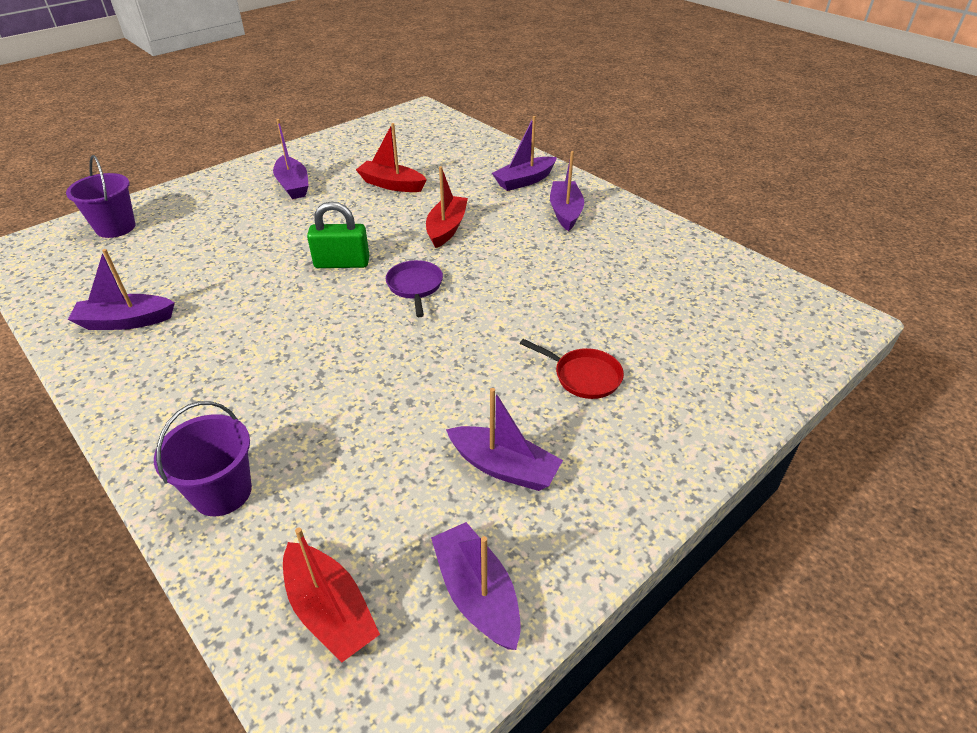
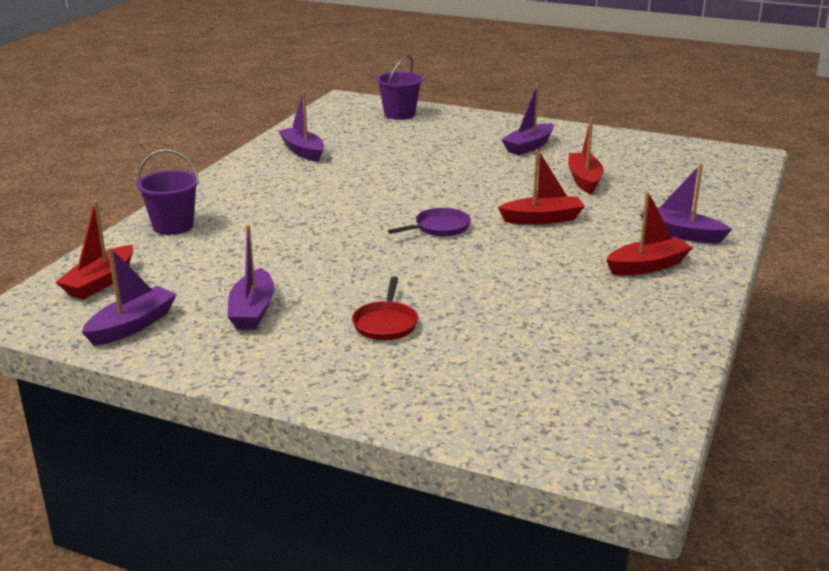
camera: 65 degrees right, 15 degrees down
green padlock [307,201,370,268] -> none
purple boat [550,151,584,231] -> red boat [606,192,693,275]

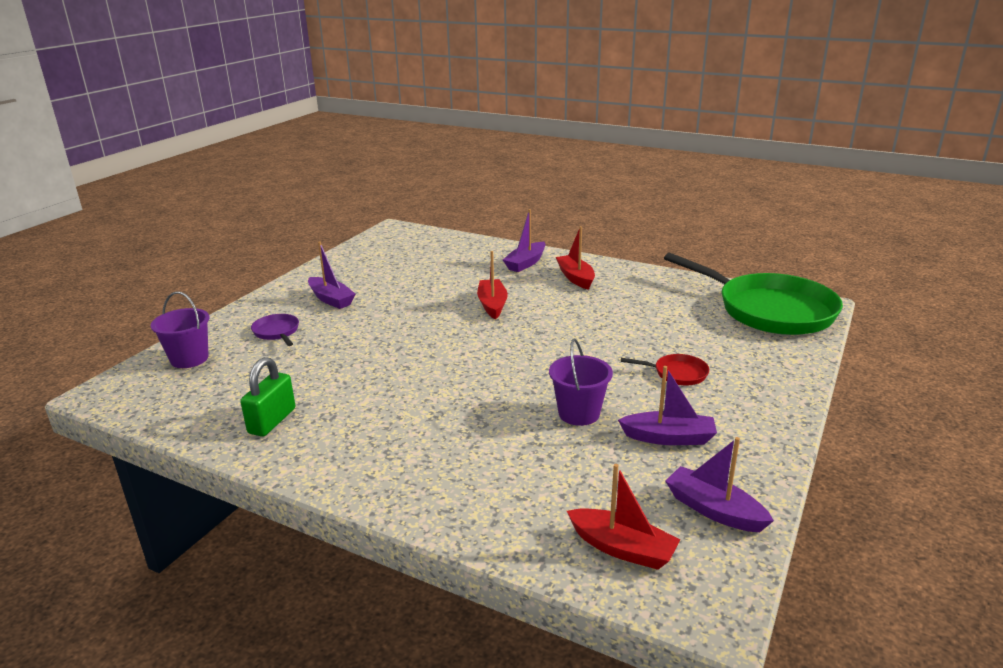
camera: 85 degrees left, 0 degrees up
purple bucket [137,149,199,235] -> purple bucket moved to [549,338,613,426]
purple boat [278,91,324,162] -> green padlock [240,357,296,437]
purple pan [388,208,471,237] -> purple pan moved to [251,314,299,346]
red boat [568,117,604,194] -> none
none -> green pan [664,253,843,335]

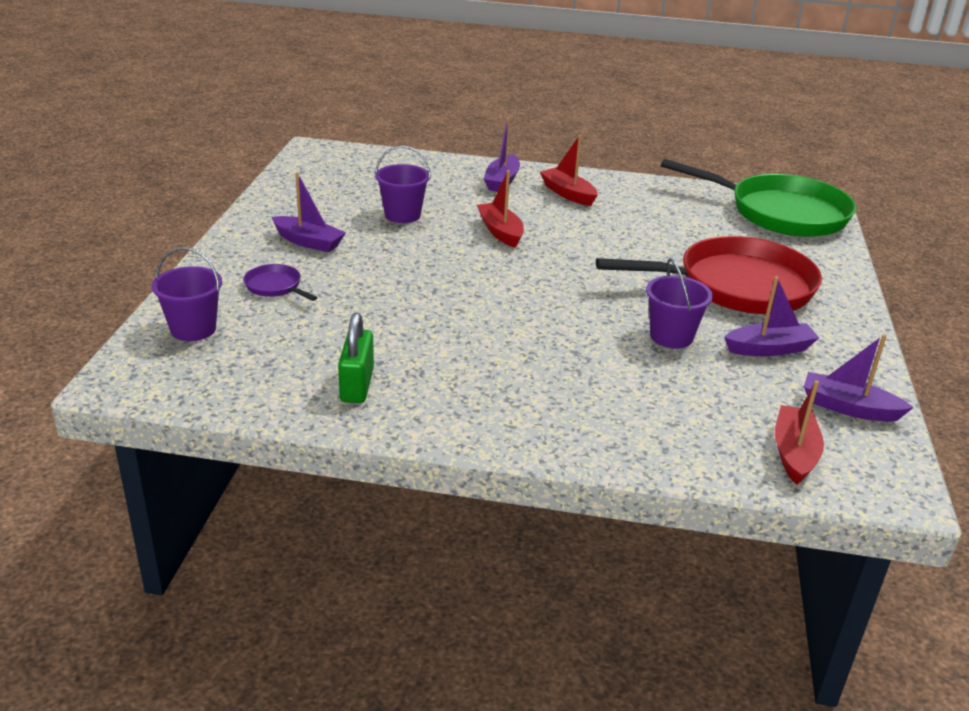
camera: 20 degrees left, 5 degrees up
red boat [567,464,680,570] -> red boat turned 90 degrees counterclockwise [775,380,824,485]
red pan [621,354,709,385] -> red pan [596,236,822,314], size x2.50
none -> purple bucket [375,146,431,223]

